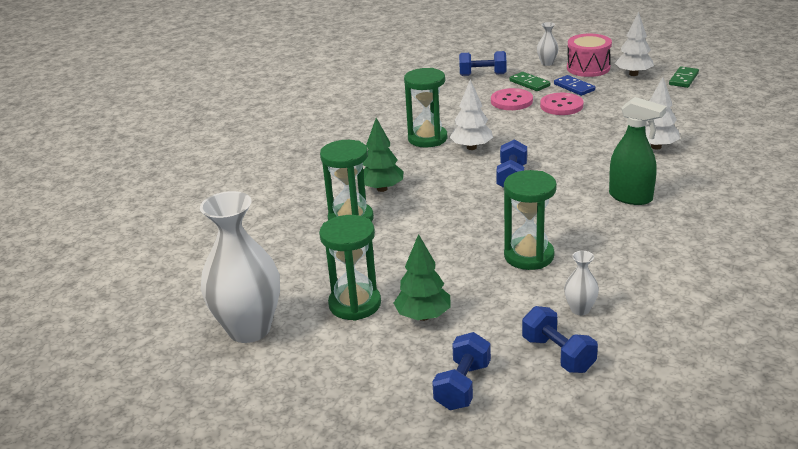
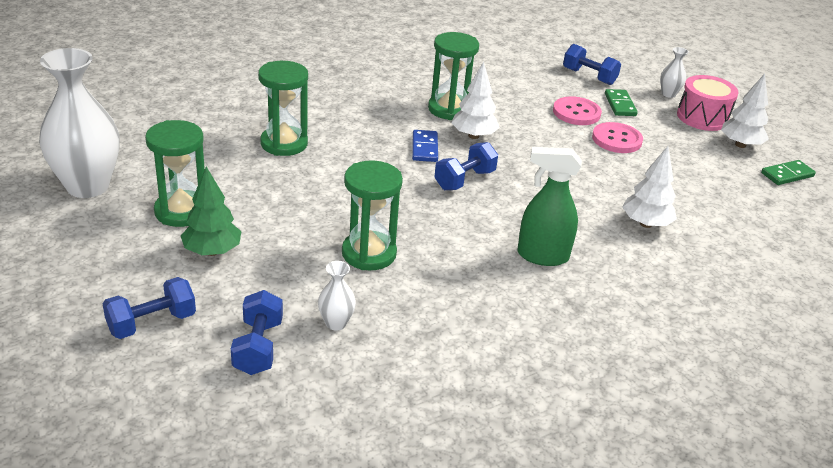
camera: 30 degrees right, 5 degrees up
green tree [363,118,403,192] -> none
blue domino [554,75,595,96] -> blue domino moved to [412,130,438,162]
green spray bottle [609,97,666,205] -> green spray bottle turned 120 degrees clockwise [517,147,582,266]

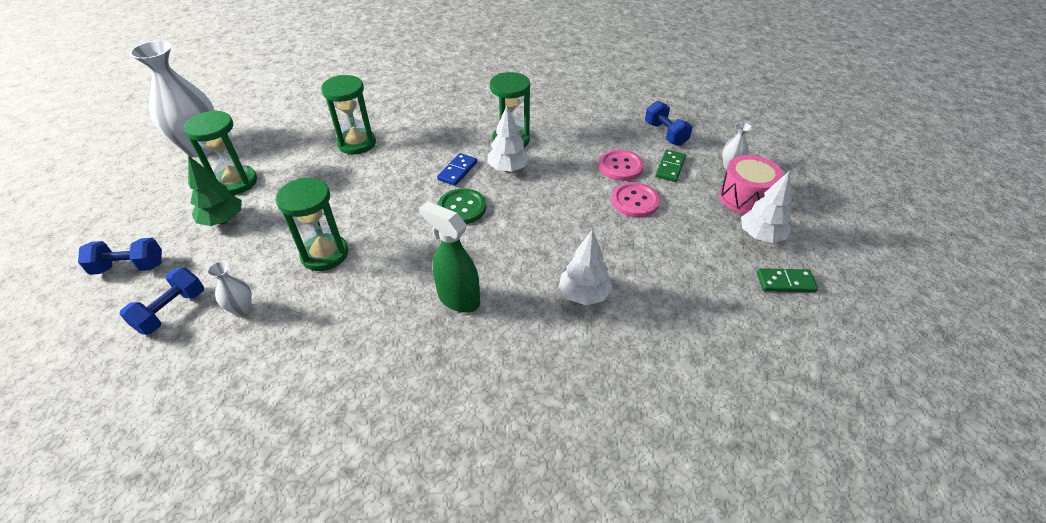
camera: 30 degrees right, 10 degrees up
blue dumbbell [434,142,498,190] -> green button [438,188,486,224]

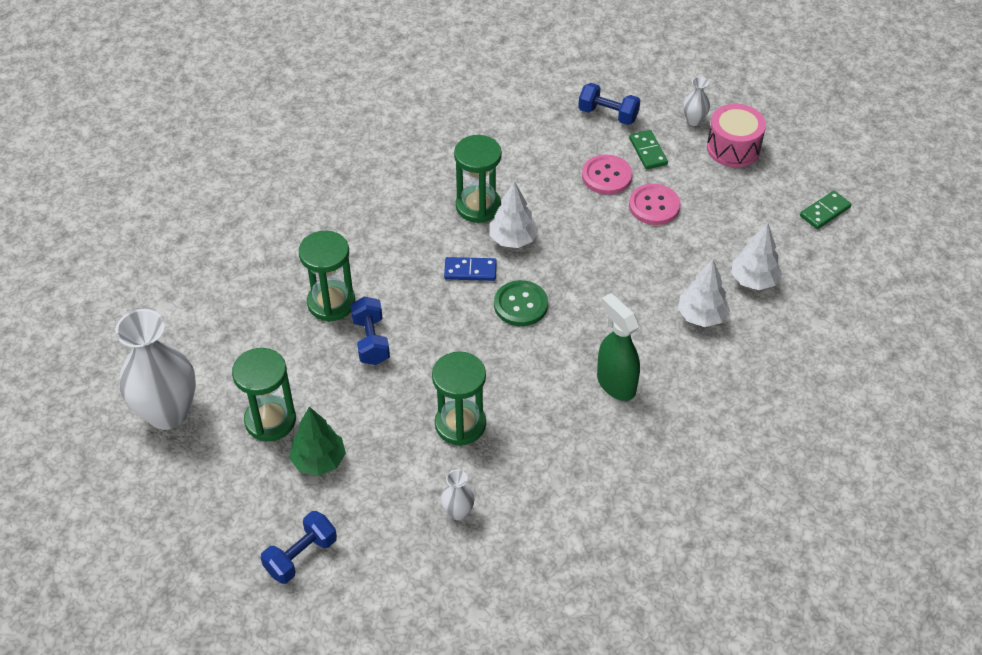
camera: 40 degrees left, 5 degrees up
blue dumbbell [120,268,204,335] -> blue dumbbell moved to [350,297,390,365]
green spray bottle [419,201,480,313] -> green spray bottle turned 60 degrees clockwise [597,293,640,401]
blue domino [437,153,477,186] -> blue domino turned 75 degrees counterclockwise [444,257,497,281]
white tree [741,171,792,243] -> white tree moved to [731,222,782,290]

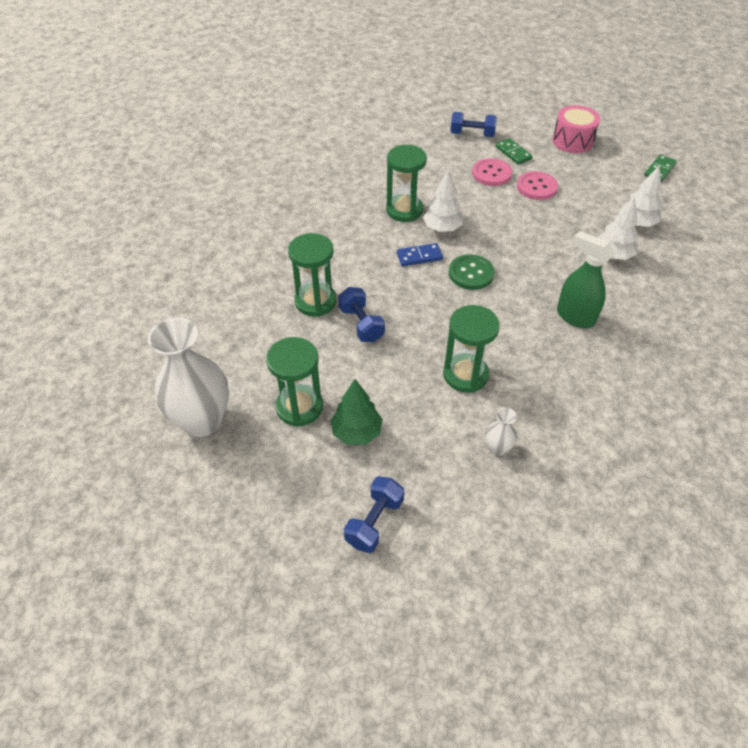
camera: 15 degrees left, 0 degrees up
white vase [683,77,710,126] -> none

